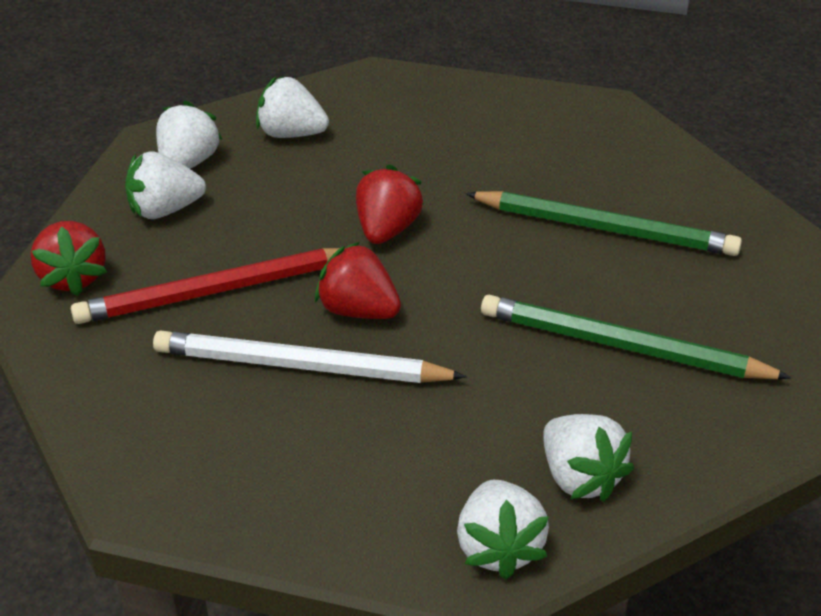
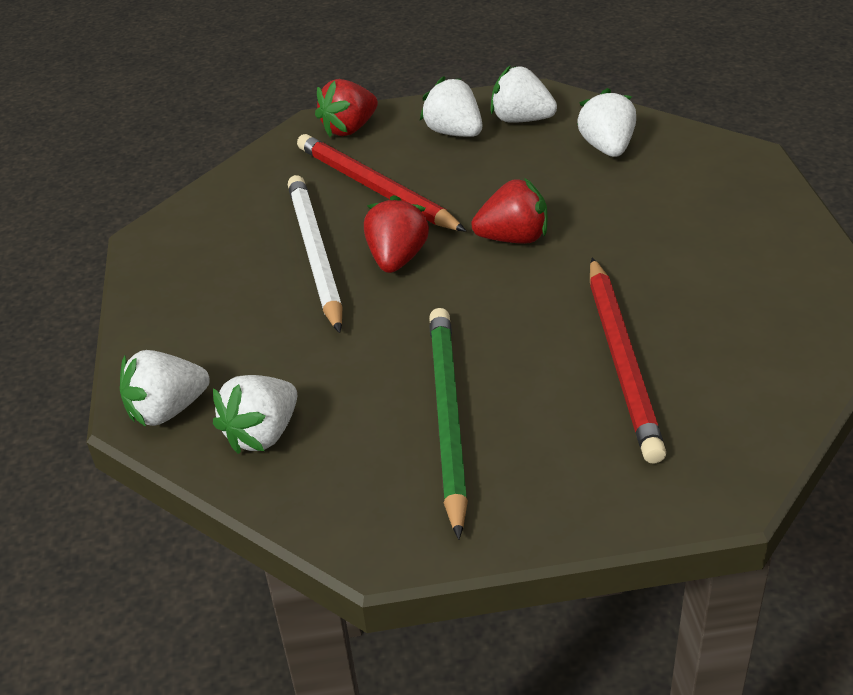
camera: 70 degrees right, 0 degrees up
white strawberry [156,101,223,169] -> white strawberry turned 150 degrees counterclockwise [491,65,557,123]
green pencil [465,191,742,256] -> red pencil [590,258,666,464]

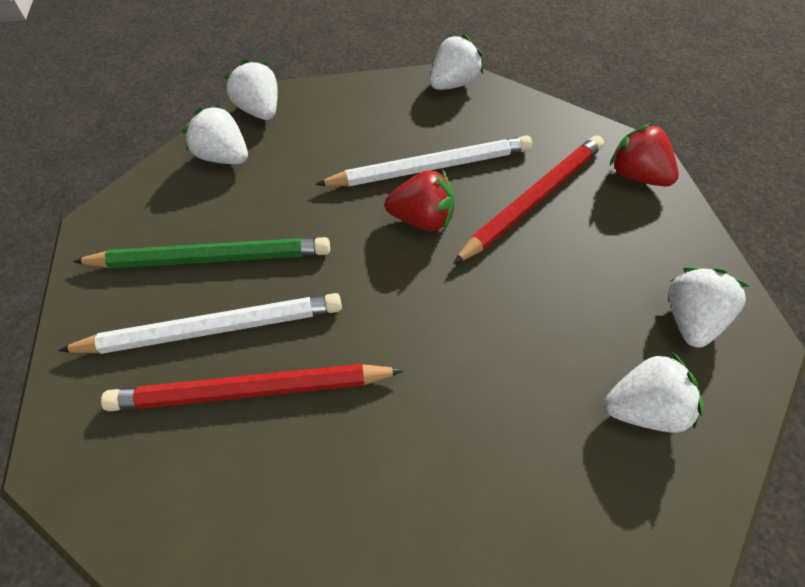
camera: 85 degrees right, 15 degrees up
white strawberry [420,76,482,137] -> white strawberry moved to [430,34,483,90]
red strawberry [471,178,548,244] -> none
none -> white pencil [58,293,342,354]

